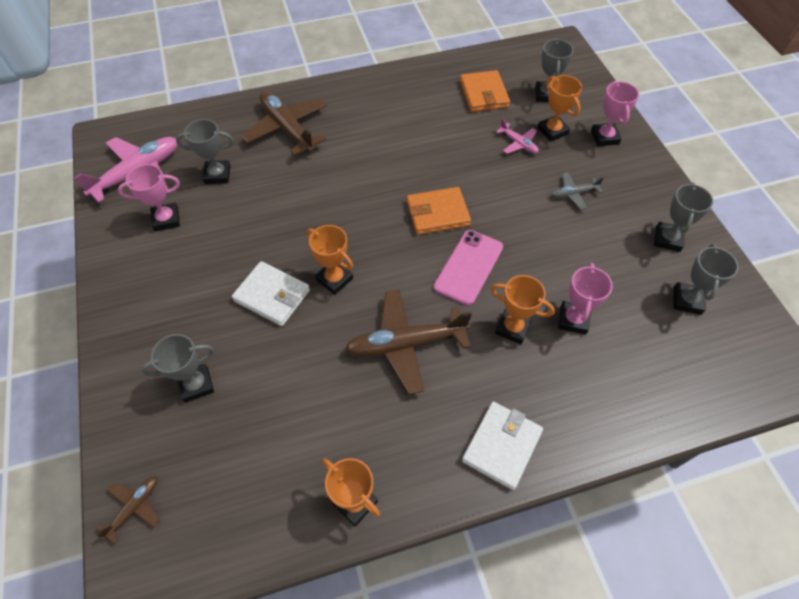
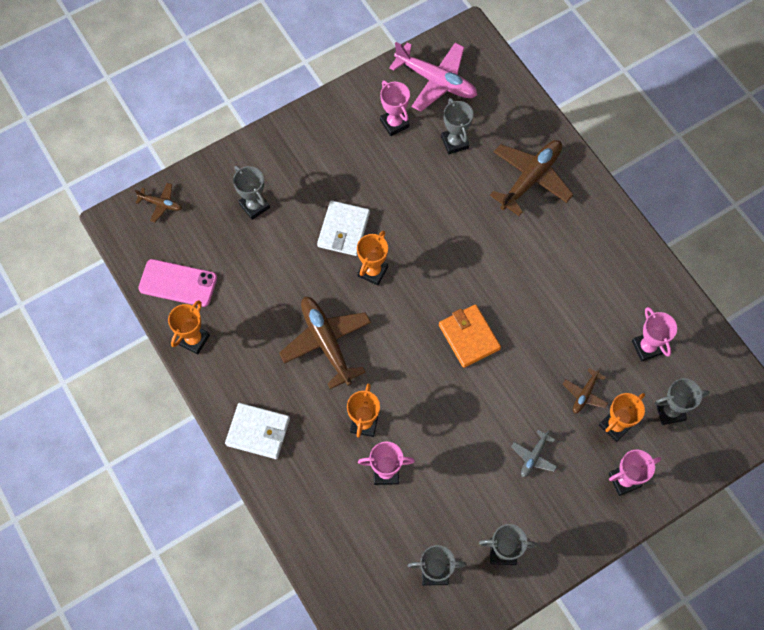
camera: 75 degrees right, 10 degrees up
pink phone [434,230,503,306] -> pink phone moved to [138,259,217,307]
orange wallet [460,70,510,112] -> pink trophy [632,307,677,362]
pink plane [496,119,539,154] -> brown plane [563,367,608,414]
grey plane [552,172,604,210] -> grey plane turned 120 degrees counterclockwise [511,430,557,478]

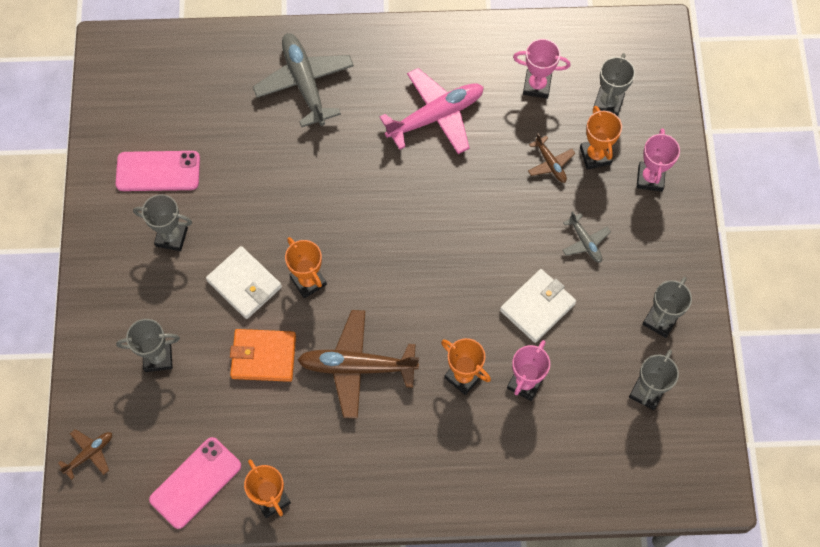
camera: 60 degrees left, 0 degrees up
white wallet [225,403,290,459] -> white wallet moved to [500,269,576,343]
pink trophy [380,80,410,136] -> pink phone [116,151,200,191]
pink plane [389,42,477,112] -> pink plane moved to [379,68,484,154]
orange wallet [439,304,501,368] -> orange wallet moved to [230,329,296,382]
grey trophy [441,98,474,154] -> grey trophy moved to [133,194,192,251]
brown plane [490,140,574,216] -> grey plane [253,33,354,127]

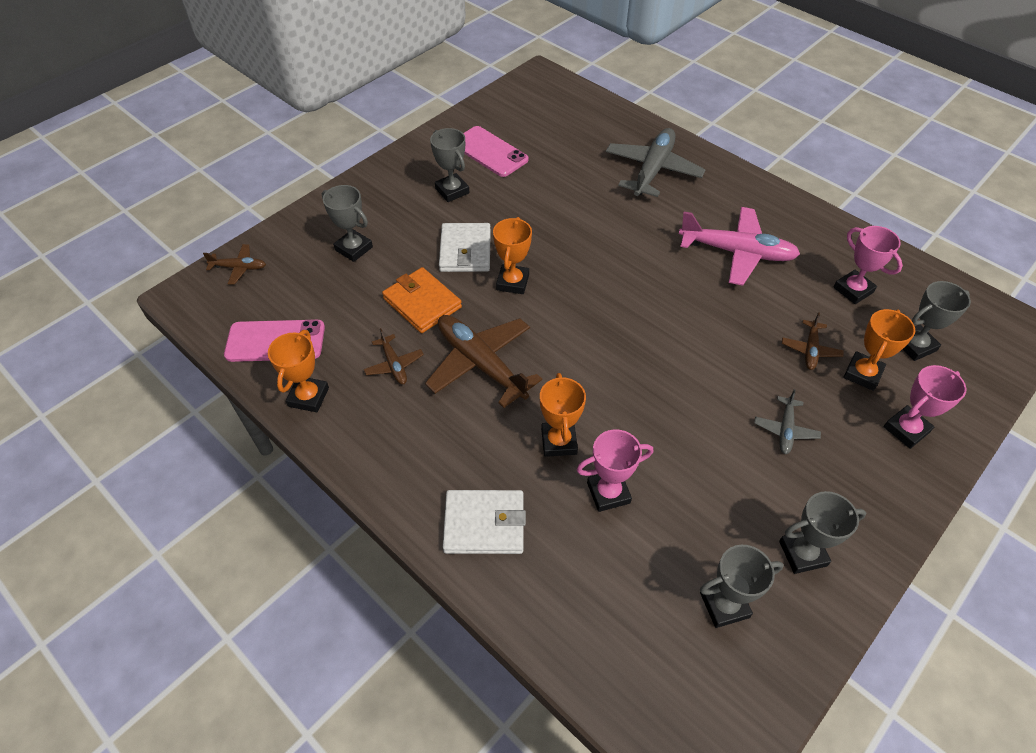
camera: 45 degrees right, 15 degrees down
white wallet [500,269,576,343] -> white wallet moved to [443,490,526,554]
none -> brown plane [364,328,424,384]

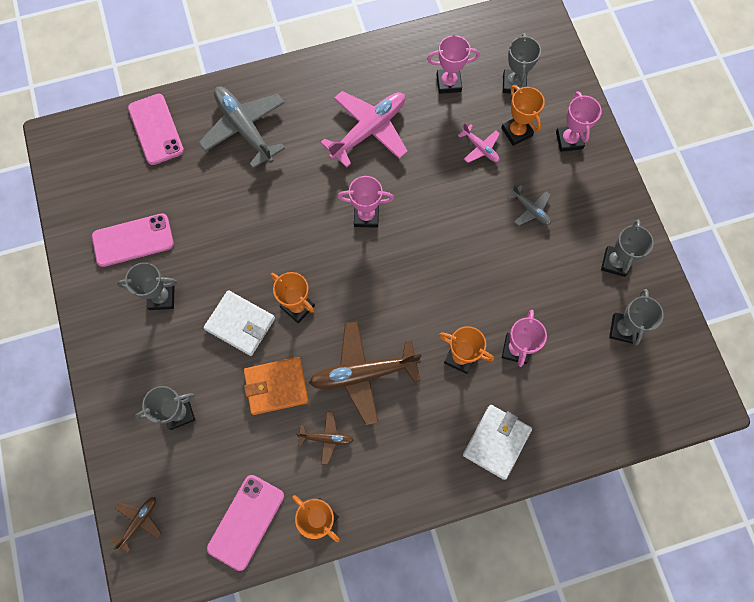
camera: 60 degrees left, 20 degrees up
brown plane [782,312,844,370] -> pink plane [458,123,500,163]
none -> pink phone [128,94,184,165]
none -> pink trophy [338,176,394,228]

